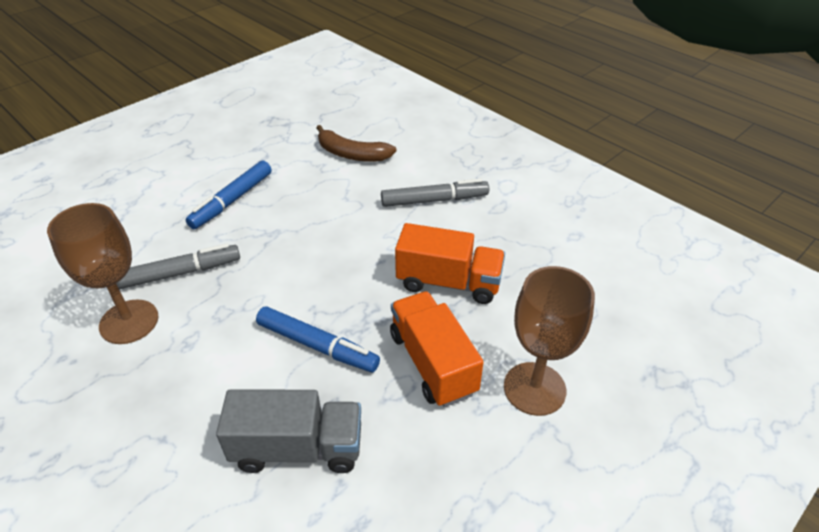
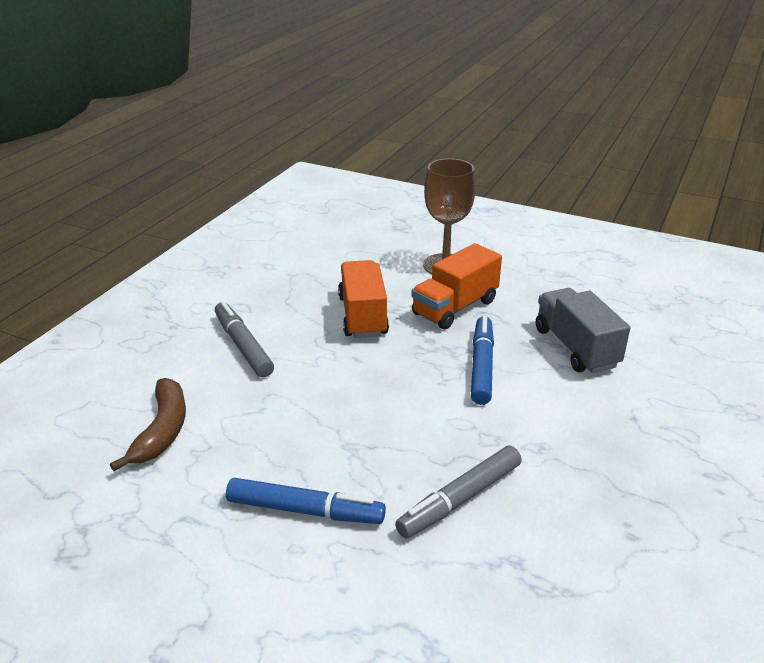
camera: 110 degrees left, 10 degrees down
brown goblet [47,203,158,344] -> none
grey marker [116,243,240,290] -> grey marker turned 90 degrees counterclockwise [395,446,522,538]

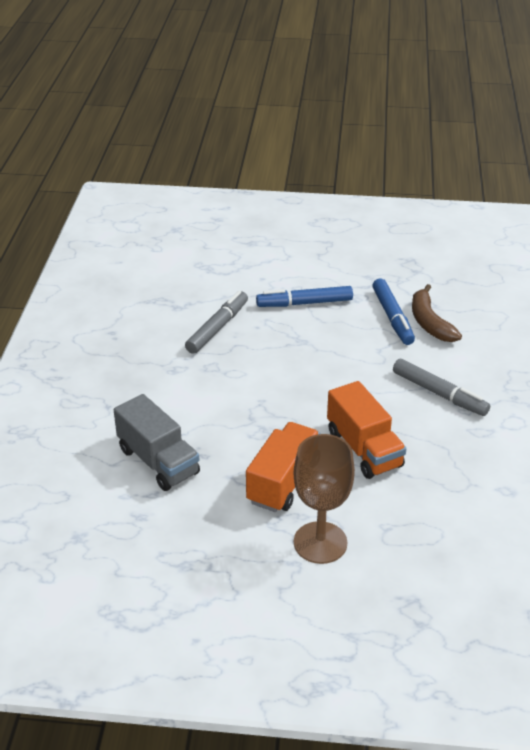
camera: 160 degrees right, 5 degrees up
blue marker [471,316,494,405] -> blue marker moved to [372,278,415,345]

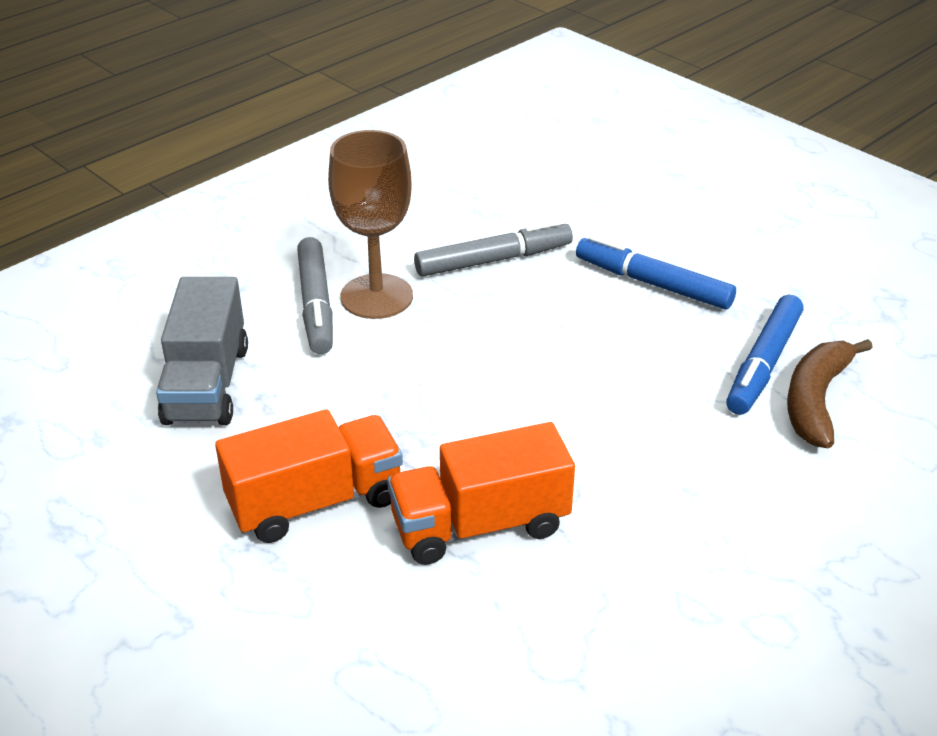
camera: 40 degrees right, 0 degrees up
brown goblet [294,434,355,564] -> brown goblet moved to [328,130,413,319]
orange truck [327,381,406,479] -> orange truck turned 60 degrees clockwise [387,422,575,565]
grey marker [393,359,490,416] -> grey marker moved to [297,237,333,354]

